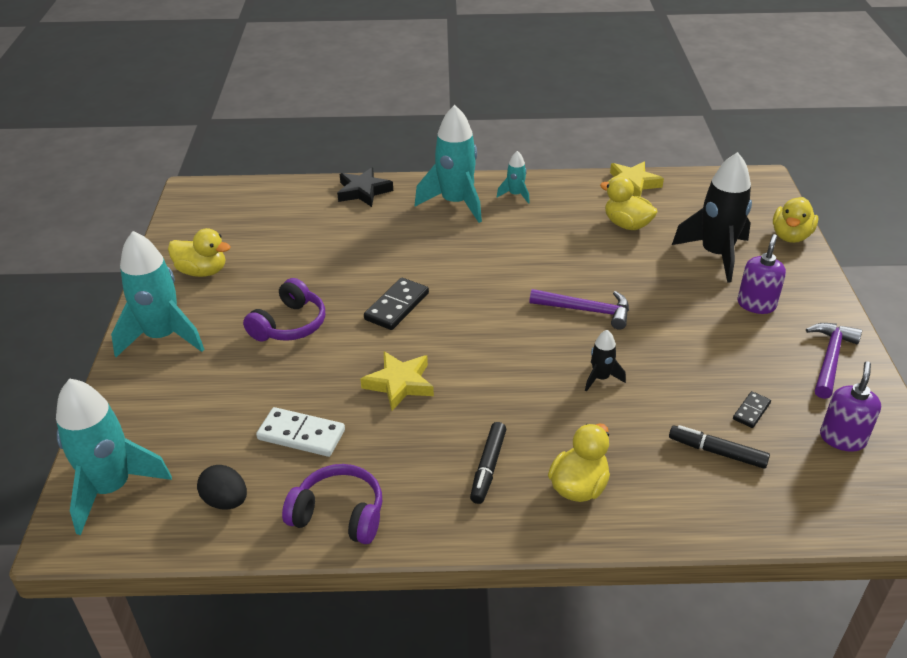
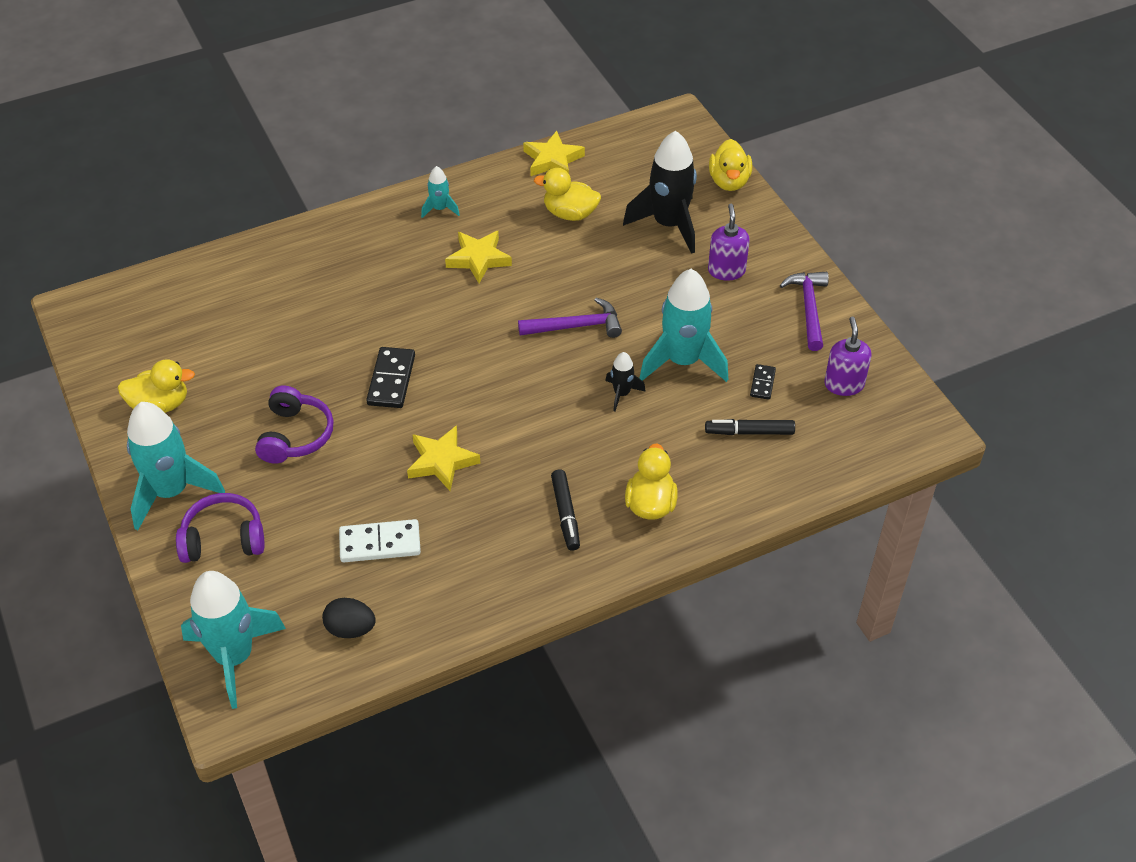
camera: 25 degrees left, 10 degrees up
purple headphones [282,464,382,544] -> purple headphones moved to [176,493,264,563]
black star [337,167,393,207] -> none
turquoise rocket [415,105,482,223] -> turquoise rocket moved to [639,269,728,382]
none -> yellow star [445,231,512,283]

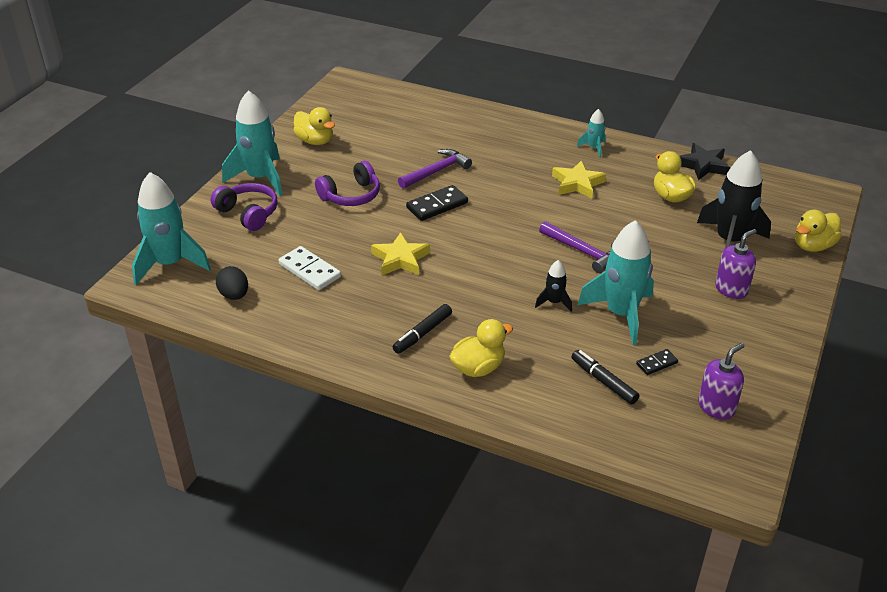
camera: 50 degrees right, 10 degrees down
yellow star [523,131,585,176] -> black star [680,143,730,180]
purple hammer [780,272,829,351] -> purple hammer moved to [398,149,472,189]

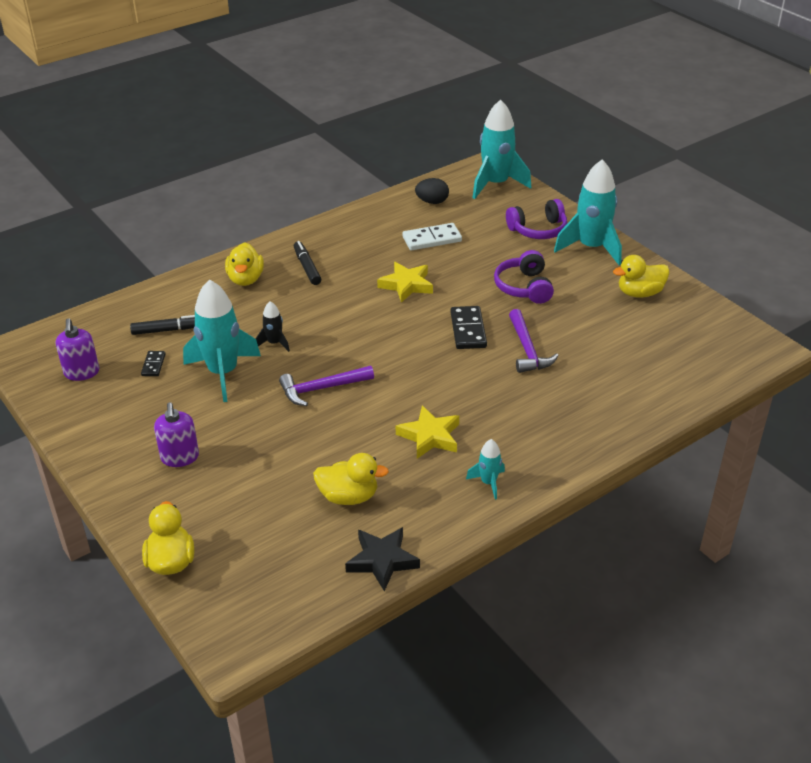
camera: 120 degrees right, 0 degrees up
black rocket [697,150,771,248] -> none

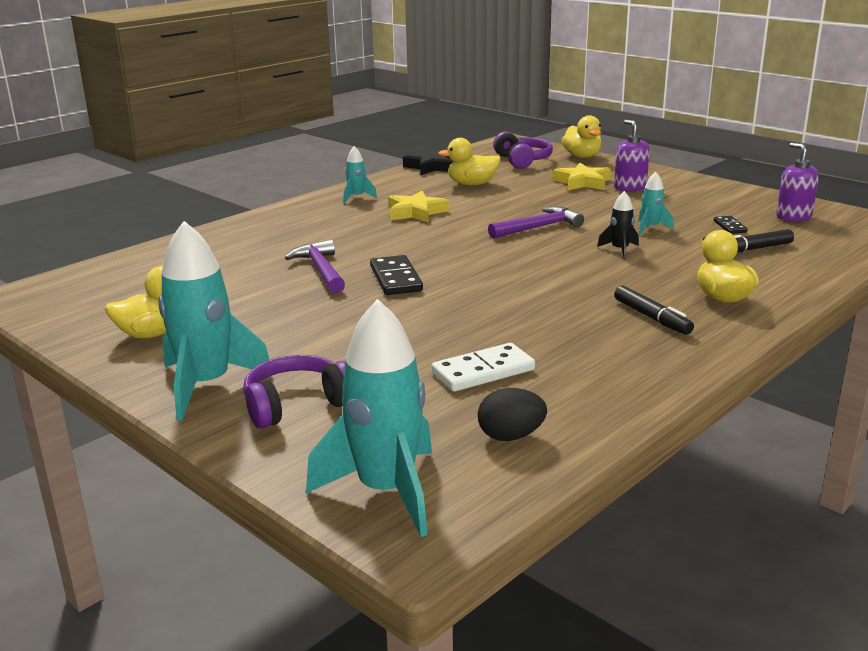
camera: 170 degrees right, 15 degrees down
turquoise rocket [183,279,261,402] -> turquoise rocket [638,171,674,235], size x0.47
yellow star [377,262,433,303] -> yellow star moved to [553,163,611,190]
purple headphones [494,250,554,304] -> purple headphones moved to [493,131,553,169]

